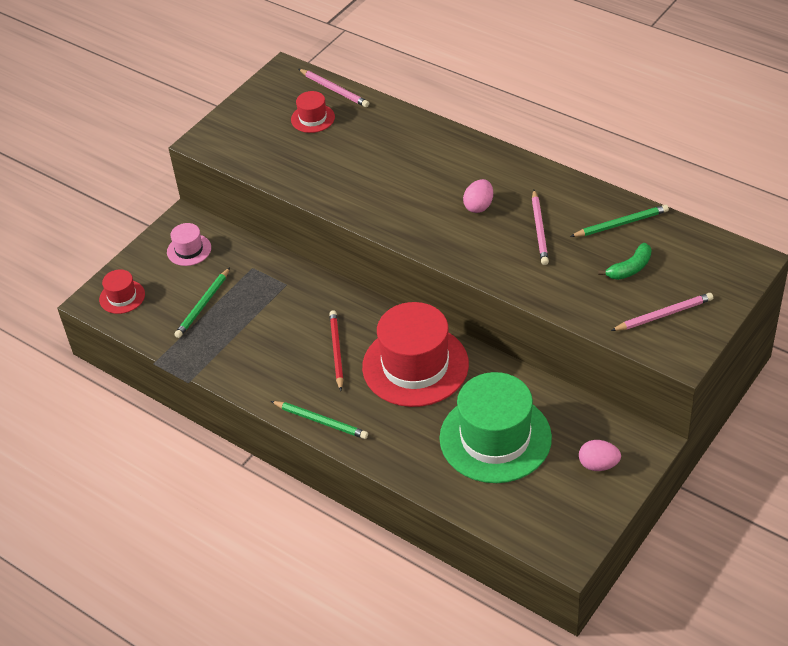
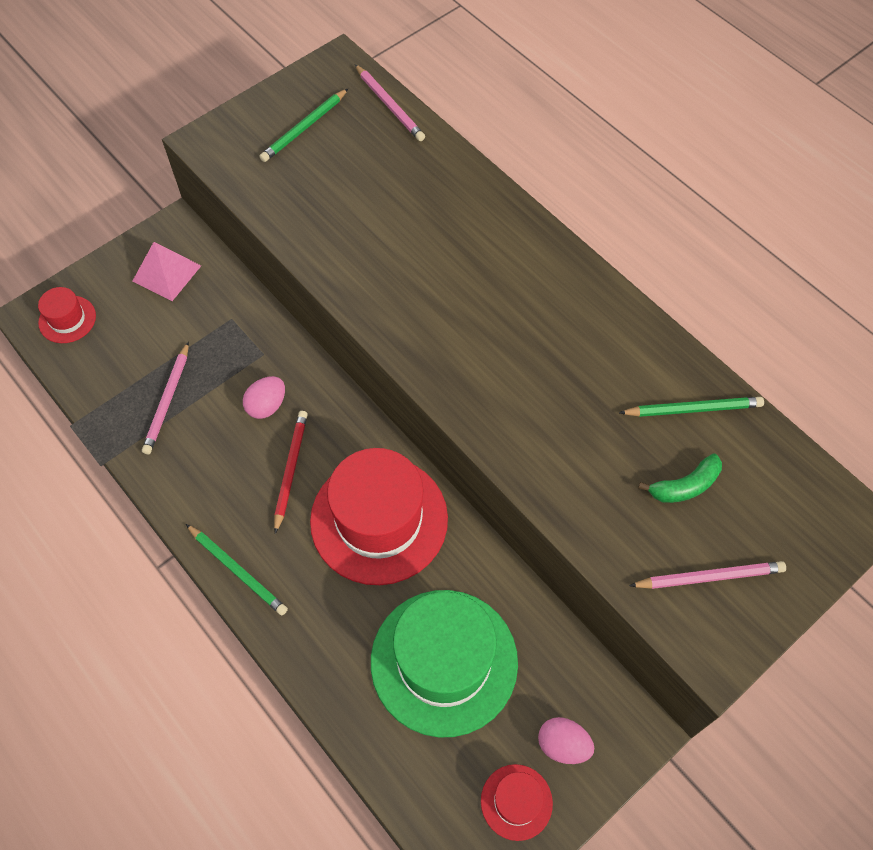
camera: 10 degrees right, 15 degrees up
pink hat [167,223,211,266] -> pink pyramid [132,242,201,301]
green pencil [174,268,230,338] -> green pencil moved to [260,89,348,162]
red hat [291,91,335,133] -> red hat moved to [481,764,553,841]
pink egg [463,179,493,213] -> pink egg moved to [243,376,285,419]
pink pencil [532,190,549,265] -> pink pencil moved to [142,342,189,454]

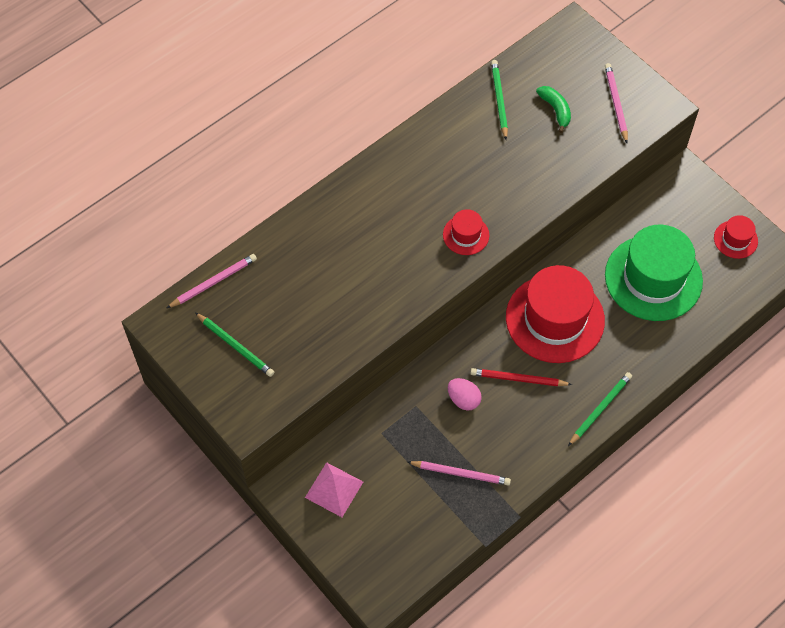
camera: 90 degrees left, 0 degrees up
red hat [38,287,96,343] -> red hat moved to [443,209,489,255]
pink egg [538,717,594,764] -> none

